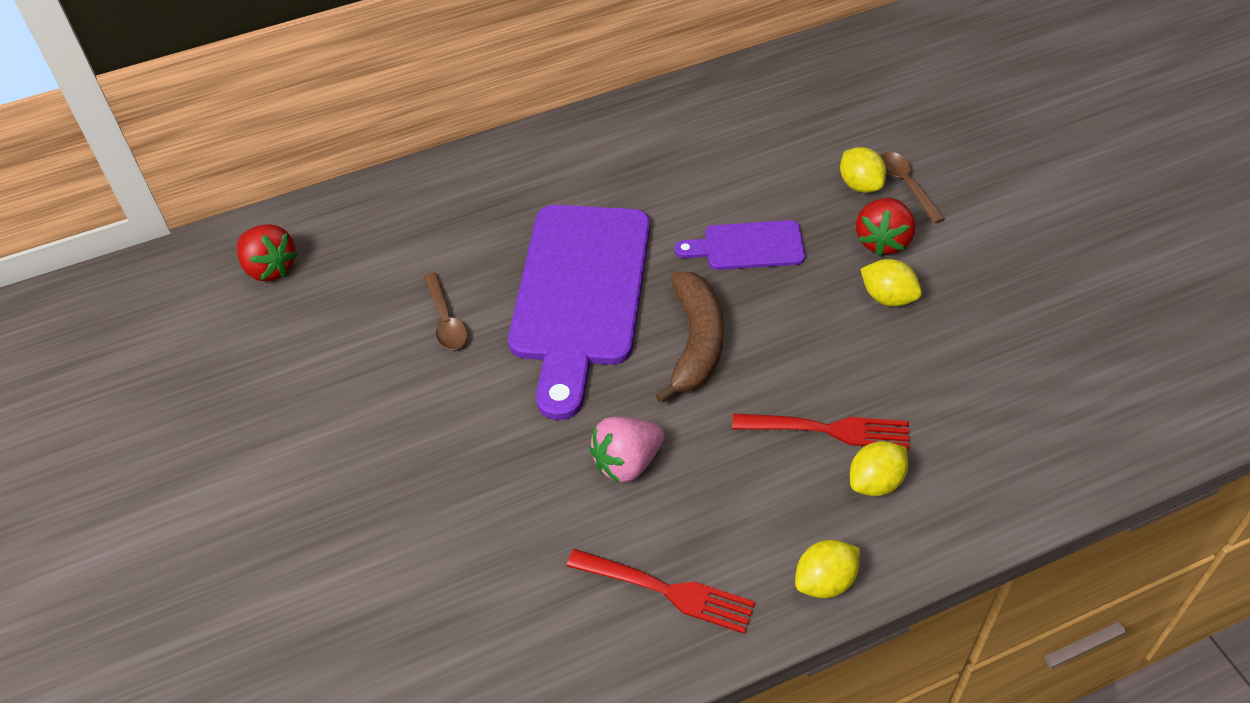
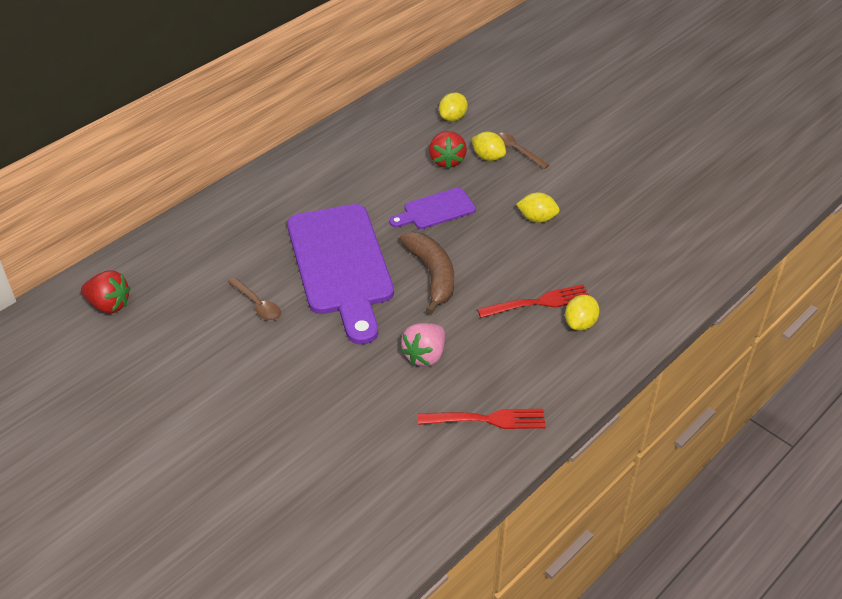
camera: 25 degrees left, 5 degrees down
yellow lemon [795,540,860,598] -> yellow lemon moved to [439,93,468,121]
red strawberry [856,198,915,256] -> red strawberry moved to [429,131,467,169]

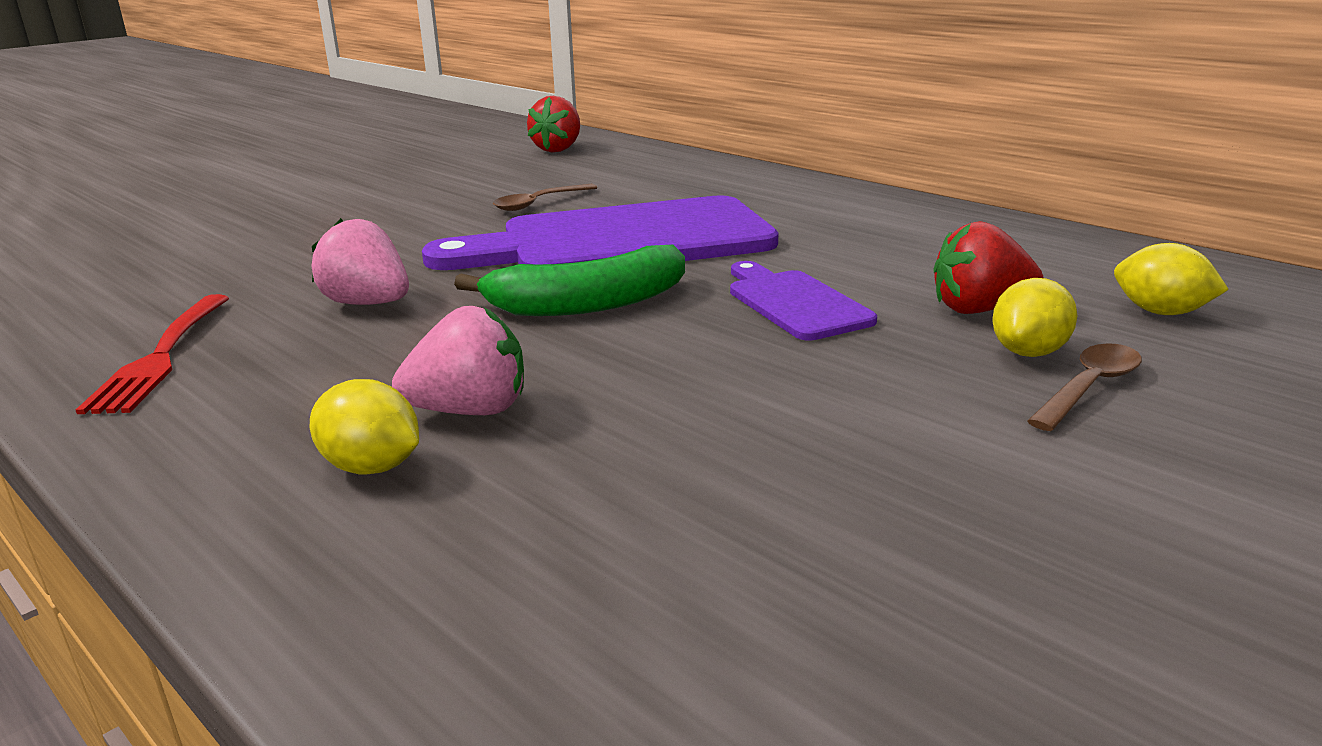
camera: 90 degrees right, 20 degrees down
brown banana [400,232,454,314] -> green banana [454,245,685,316]
red fork [477,285,589,318] -> pink strawberry [392,306,524,415]
yellow lemon [516,192,560,223] -> none

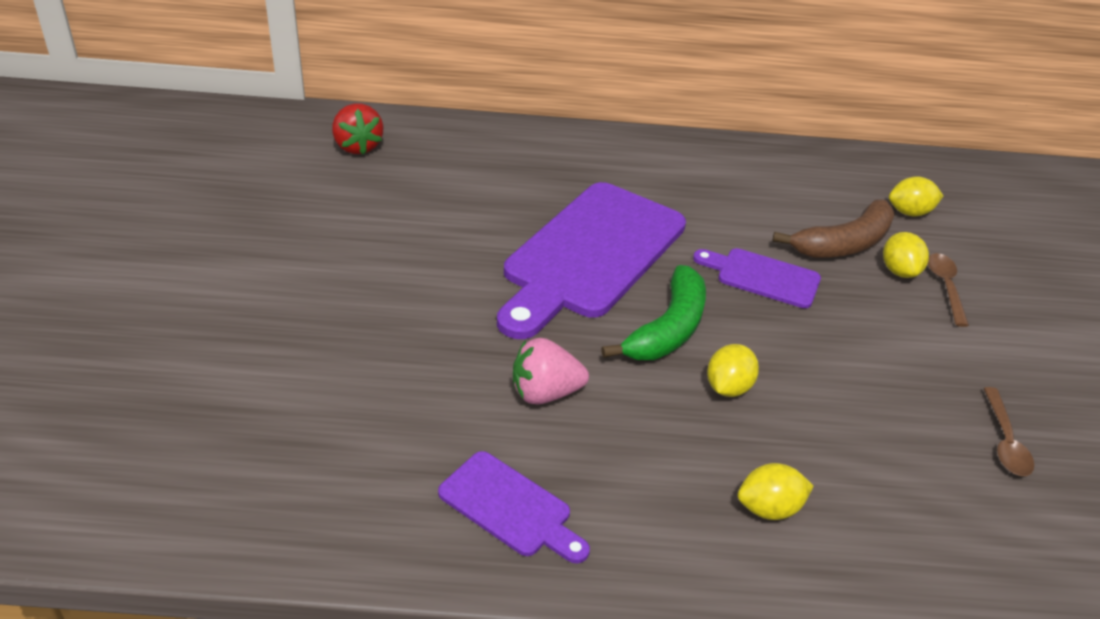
camera: 45 degrees left, 15 degrees up
red fork [76,294,229,414] -> purple cutting board [438,451,590,563]
pink strawberry [392,306,524,415] -> none
brown spoon [493,184,597,211] -> brown spoon moved to [984,387,1034,476]
red strawberry [934,221,1044,314] -> brown banana [772,199,895,257]
none -> yellow lemon [707,344,759,397]

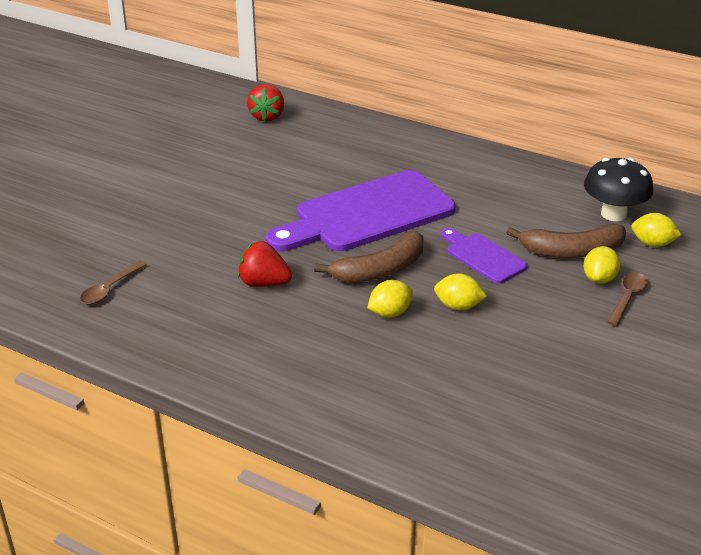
camera: 30 degrees right, 5 degrees down
purple cutting board [438,451,590,563] -> none
pink strawberry [513,338,589,404] -> red strawberry [238,241,292,287]
green banana [601,265,706,360] -> brown banana [314,231,424,283]
yellow lemon [738,463,814,520] -> yellow lemon moved to [434,273,487,310]
brown spoon [984,387,1034,476] -> brown spoon moved to [80,261,147,304]
none -> black mushroom [584,158,653,221]

